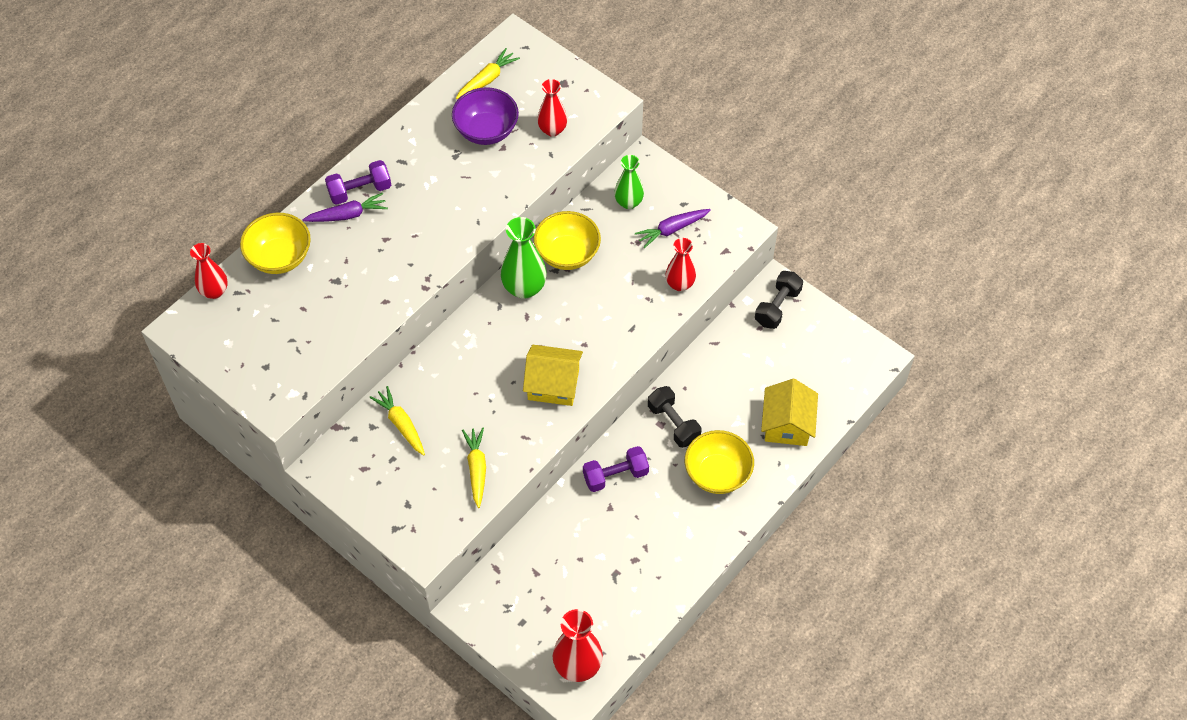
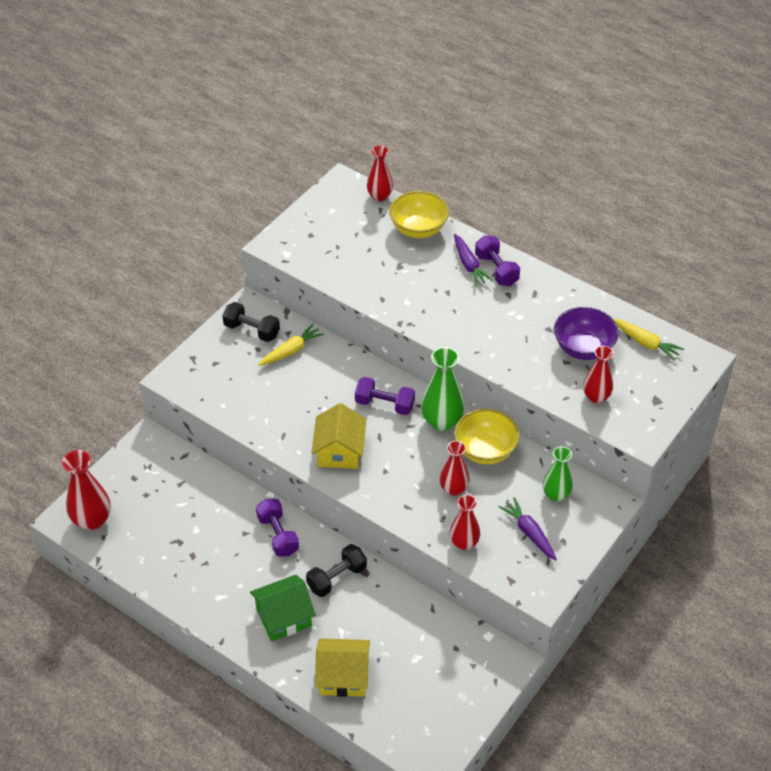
camera: 85 degrees right, 10 degrees down
yellow carrot [462,427,486,508] -> none
yellow bowl [685,430,754,494] -> green house [250,575,316,642]
black dumbbell [755,271,803,329] -> black dumbbell moved to [222,302,280,342]
none -> purple dumbbell [355,377,415,415]
none -> red vase [440,441,470,496]

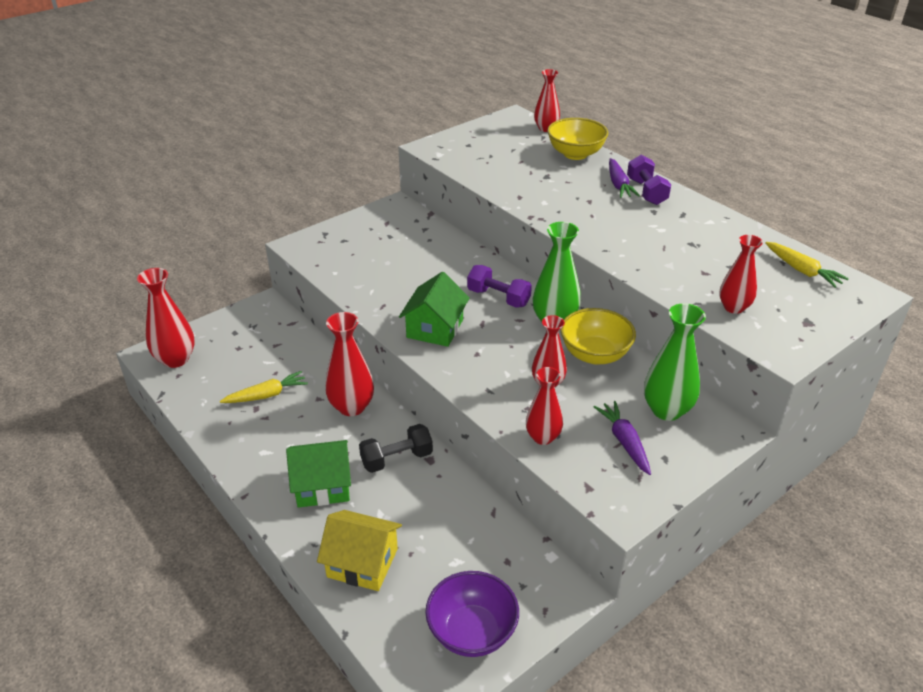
camera: 15 degrees right, 10 degrees down
black dumbbell [222,302,280,342] -> none
purple dumbbell [256,499,299,557] -> red vase [325,312,374,416]
yellow carrot [258,324,324,366] -> yellow carrot moved to [220,371,308,403]
yellow house [311,403,366,469] -> green house [399,272,470,347]
green vase [543,446,573,502] -> green vase [644,303,706,421], size x1.50
purple bowl [554,307,619,360] -> purple bowl moved to [425,571,519,657]

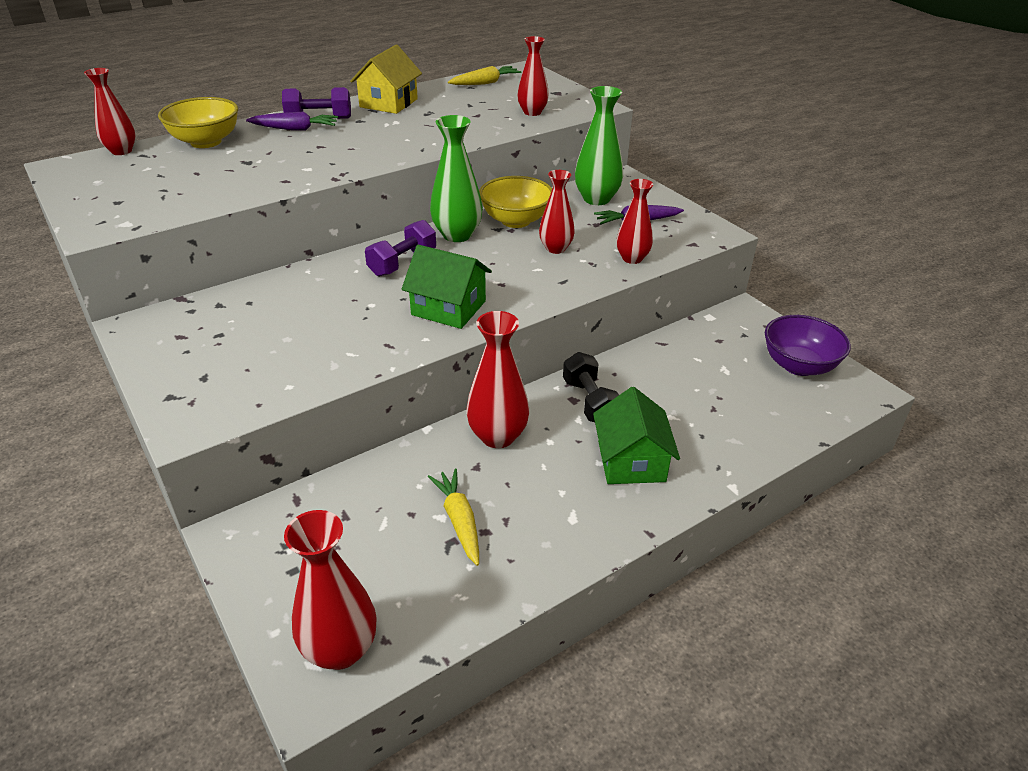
camera: 85 degrees left, 0 degrees up
yellow house [317,510,402,591] -> yellow house moved to [350,45,422,114]

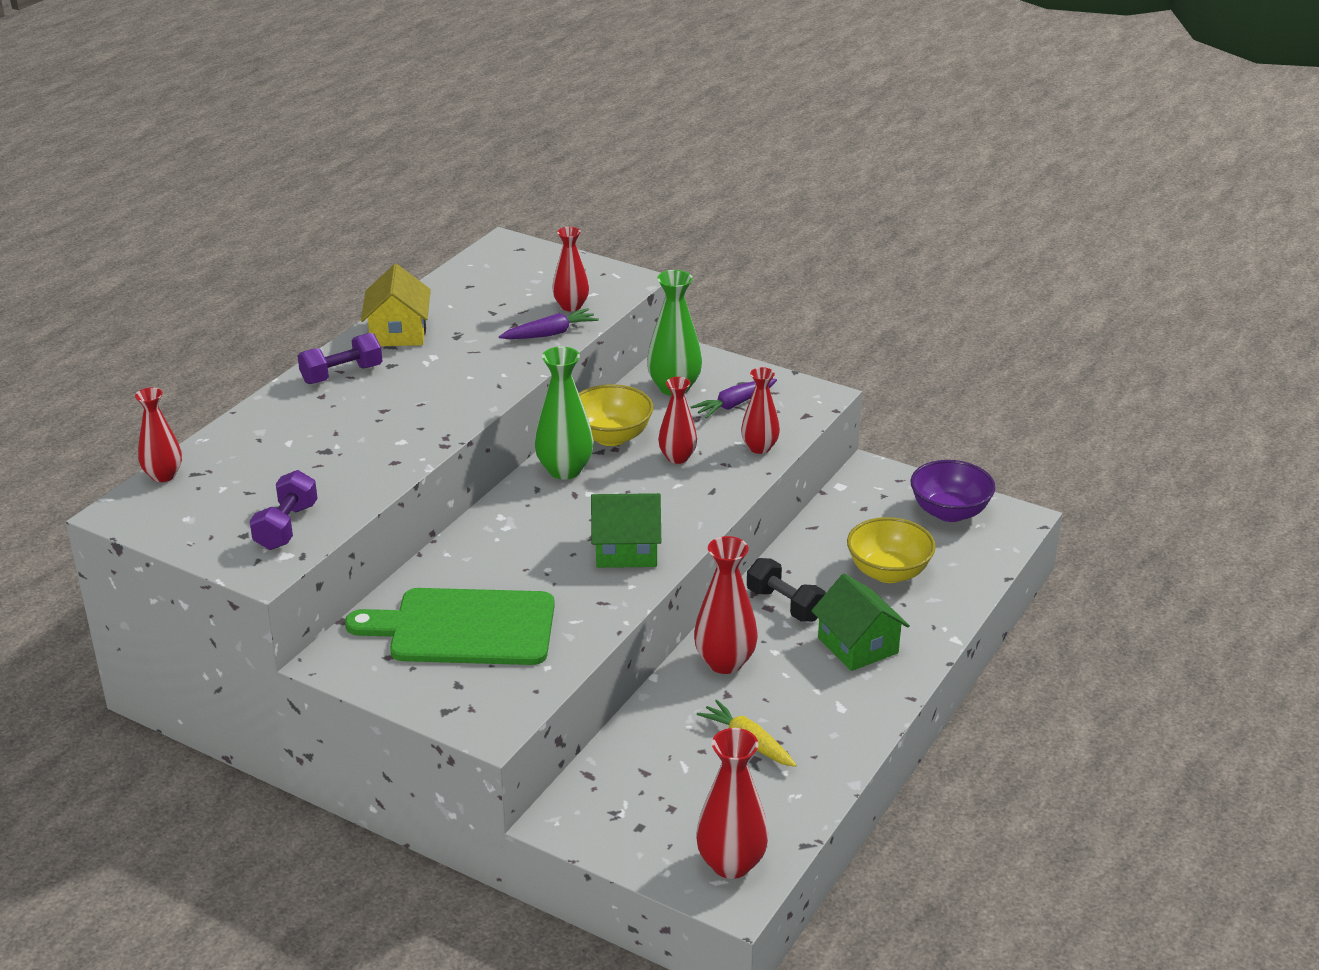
camera: 25 degrees left, 5 degrees down
yellow bowl [158,97,238,148] -> yellow bowl moved to [847,517,936,583]
purple carrot [246,112,338,131] -> purple carrot moved to [499,308,599,339]
purple dumbbell [365,220,436,277] -> purple dumbbell moved to [250,470,318,550]
yellow carrot [448,66,522,85] -> none
none -> green cutting board [345,588,555,665]

